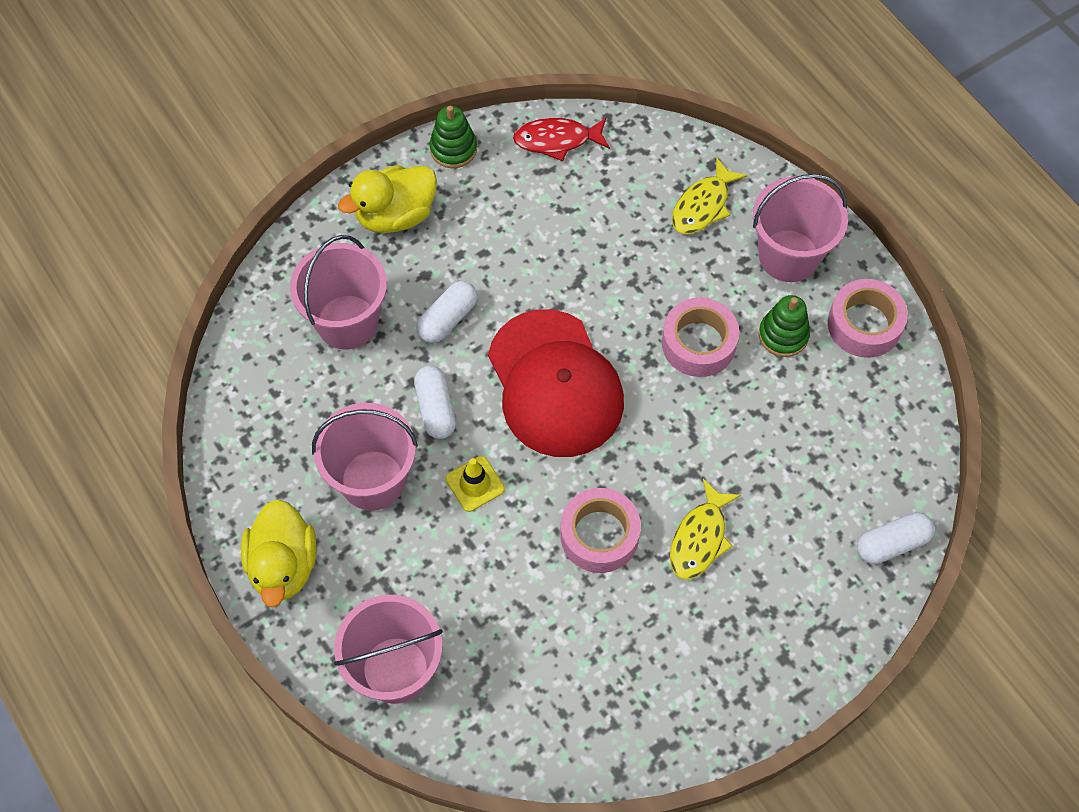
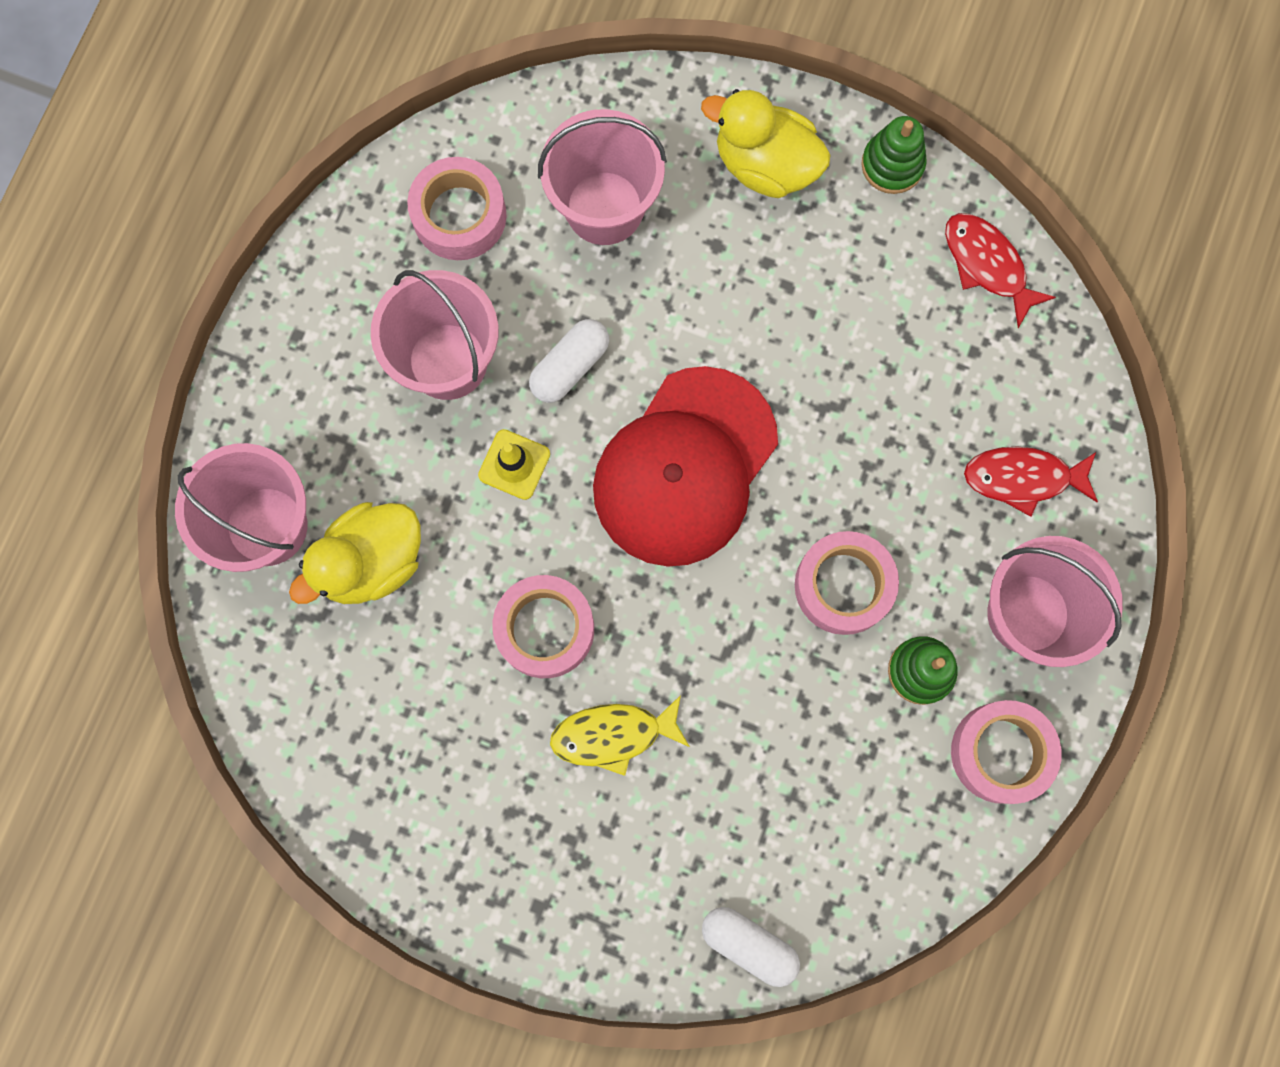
camera: 55 degrees right, 15 degrees up
yellow duck [241,499,317,607] -> yellow duck moved to [289,502,421,604]
white capsule [416,281,477,343] -> none
yellow fish [672,157,748,234] -> red fish [964,447,1098,517]
none -> pink tape [407,157,506,260]

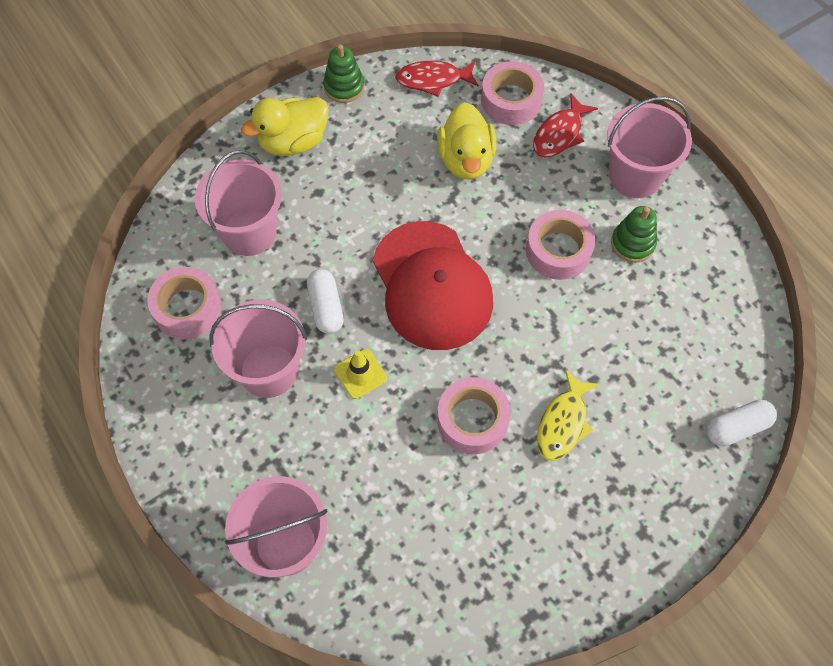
camera: 55 degrees left, 15 degrees down
yellow duck [289,502,421,604] -> yellow duck moved to [437,102,496,180]
pink tape [951,700,1062,804] -> pink tape moved to [481,61,544,125]

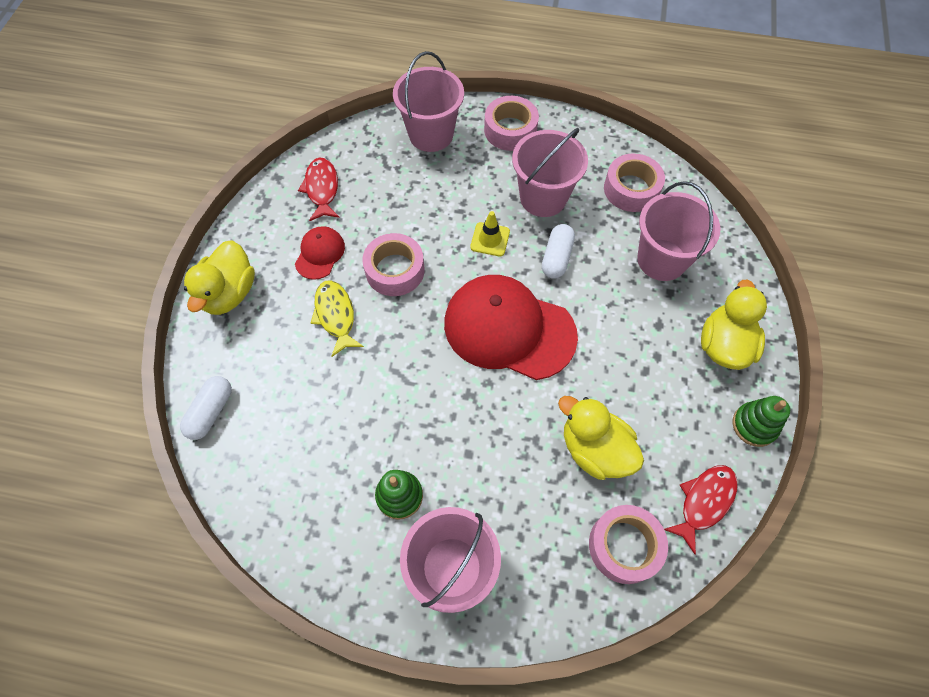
camera: 135 degrees right, 0 degrees up
white capsule [307,269,344,334] -> white capsule turned 75 degrees clockwise [542,224,575,279]
pink tape [526,210,596,280] -> pink tape moved to [484,96,539,151]
red fish [533,93,598,157] -> red fish moved to [298,157,340,221]
none -> yellow duck [184,240,255,315]
none -> red cap [295,226,345,280]

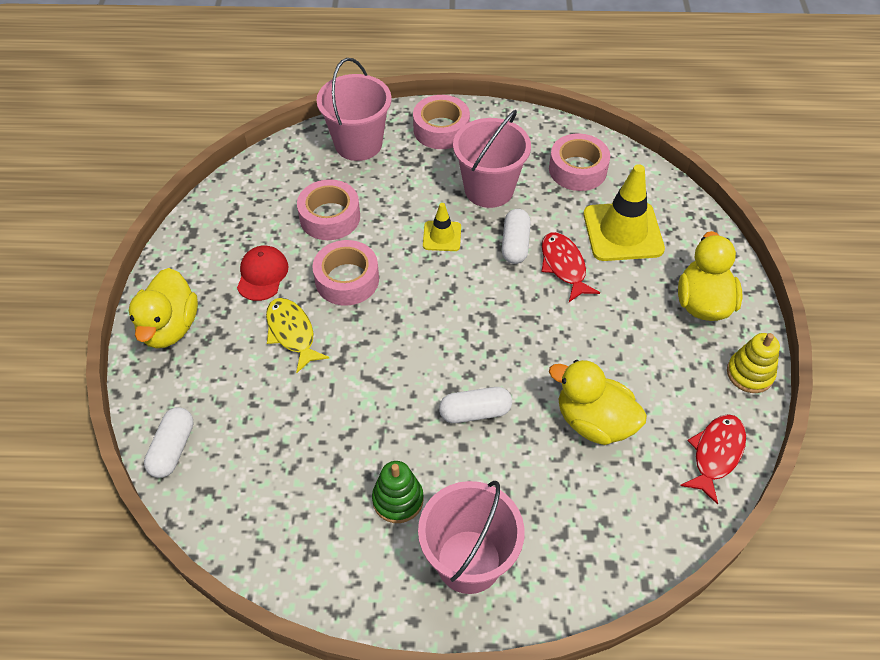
camera: 10 degrees left, 10 degrees down
red fish [298,157,340,221] -> red fish moved to [542,232,600,302]
red cap [444,275,578,380] -> none
pink tape [589,505,668,584] -> pink tape moved to [297,179,360,240]
pink bucket [637,181,720,281] -> yellow traffic cone [583,164,665,261]
green stacking toy [732,396,790,447] -> yellow stacking toy [727,333,780,393]
none -> white capsule [439,387,512,423]

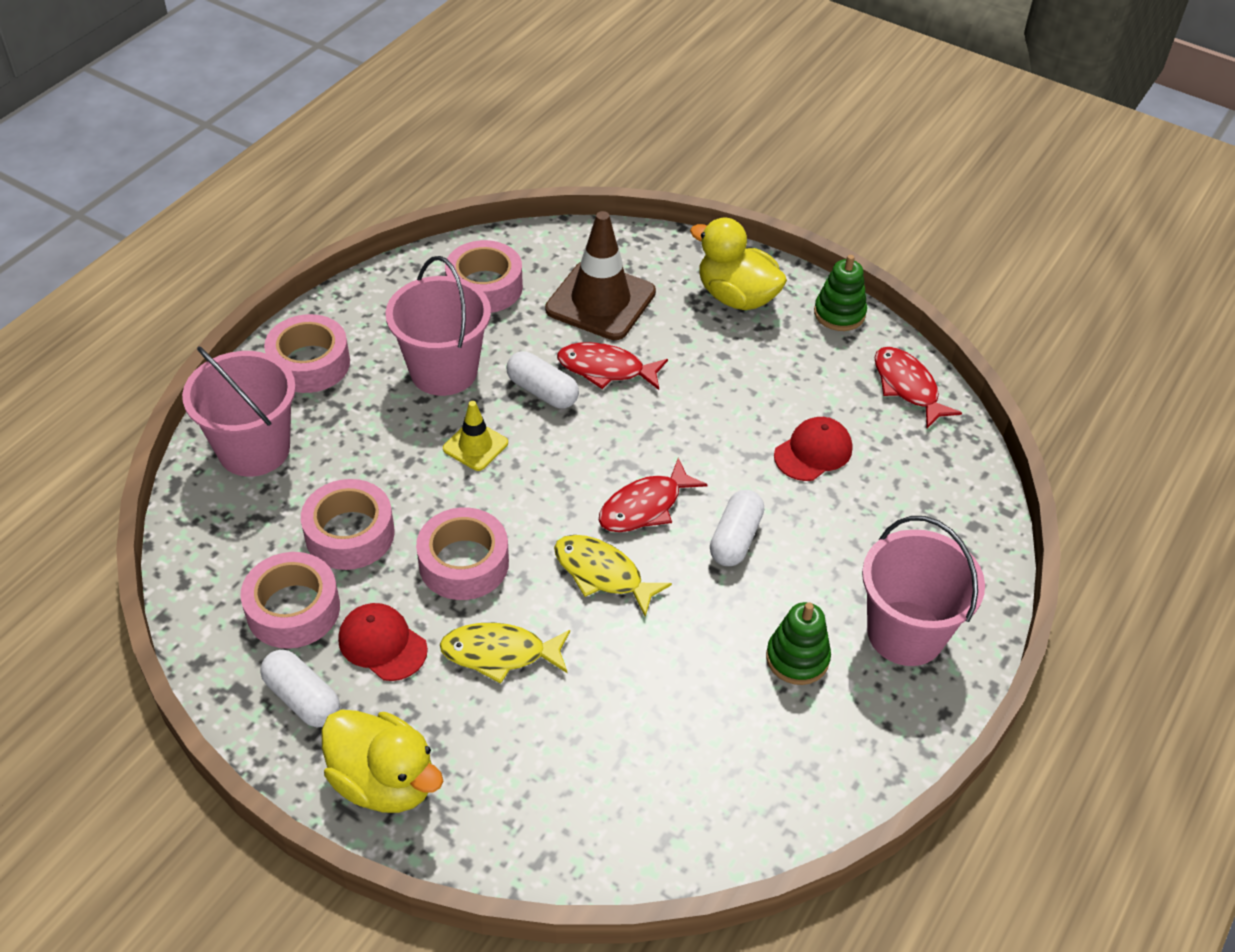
camera: 60 degrees left, 5 degrees down
white capsule [144,407,194,478] -> white capsule moved to [260,650,340,727]
yellow duck [549,360,647,445] -> red cap [774,417,852,481]
yellow traffic cone [583,164,665,261] -> brown traffic cone [545,211,656,340]
yellow stacking toy [727,333,780,393] -> green stacking toy [814,255,867,331]
none -> pink tape [241,552,340,649]
none -> yellow fish [554,535,672,617]
none -> red fish [598,458,708,532]

